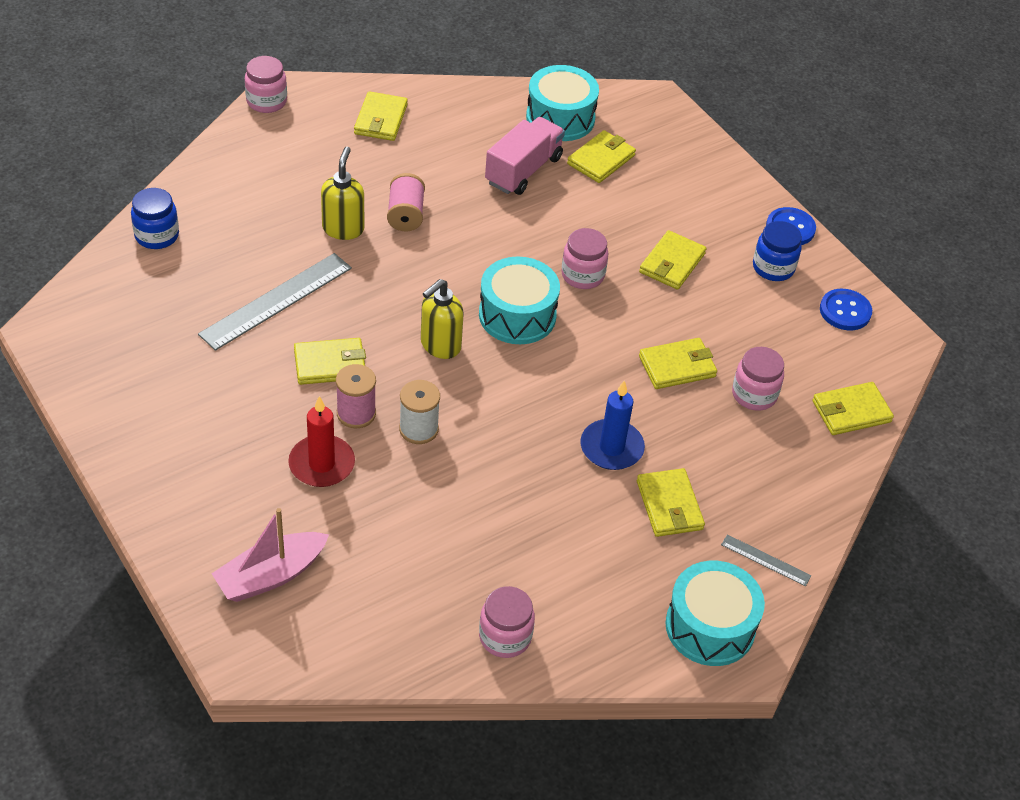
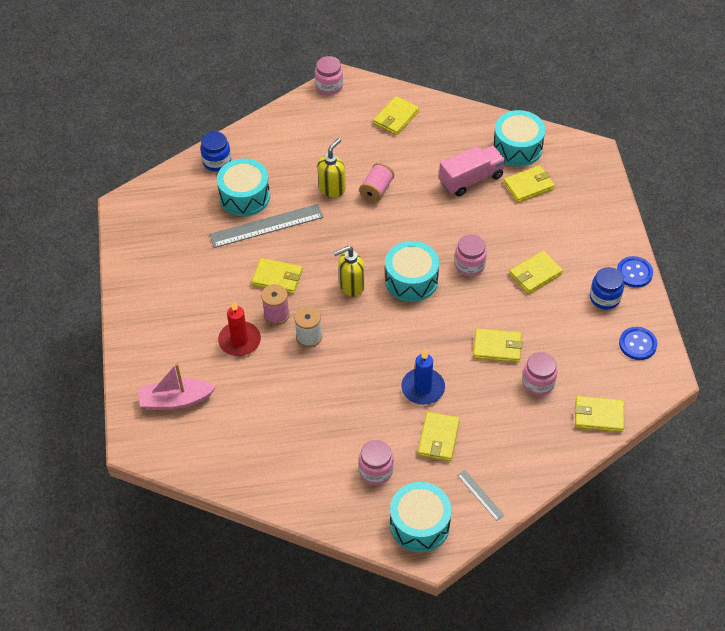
camera: 30 degrees right, 5 degrees up
pink jar [479,586,535,658] -> pink jar moved to [359,440,394,485]
none -> turquoise drum [217,158,270,216]

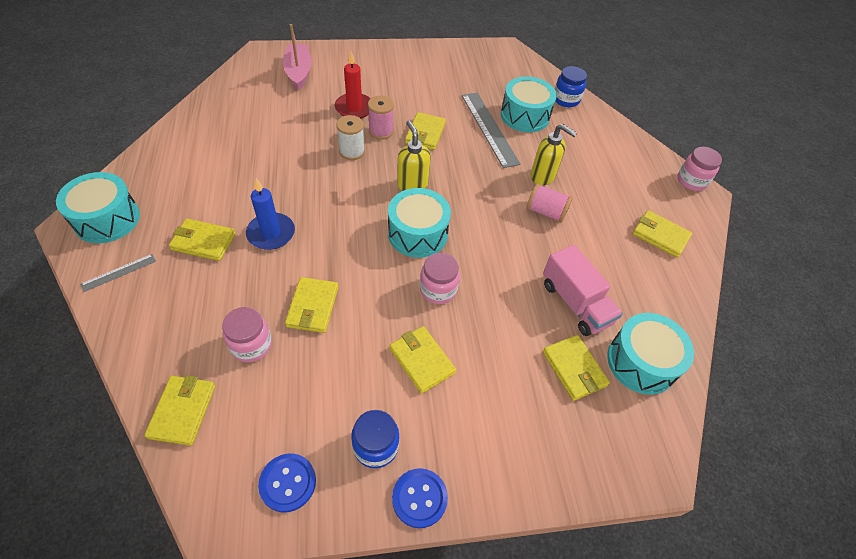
camera: 85 degrees right, 0 degrees up
pink jar [359,440,394,485] -> none

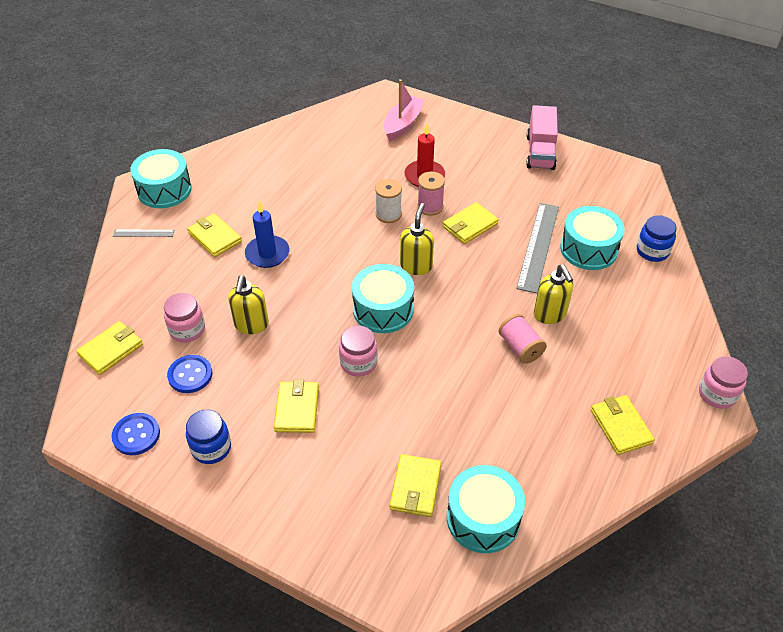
camera: 40 degrees right, 5 degrees down
yellow wallet [285,277,338,333] -> yellow soap dispenser [228,275,269,334]
blue button [392,468,448,528] -> blue button moved to [167,355,212,393]
pink truck [543,245,623,336] -> pink truck moved to [526,105,558,170]

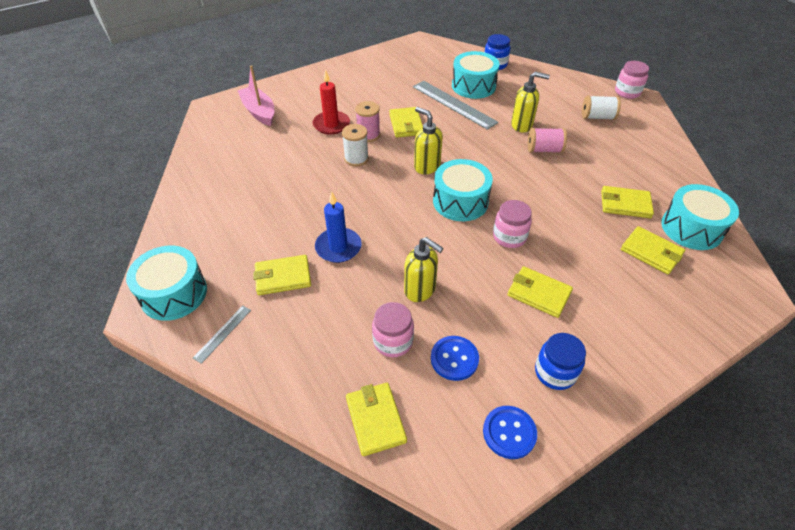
camera: 60 degrees left, 0 degrees up
pink truck [526,105,558,170] -> none
yellow wallet [591,395,655,455] -> yellow wallet moved to [601,186,654,218]
none -> white spool [582,95,621,120]

